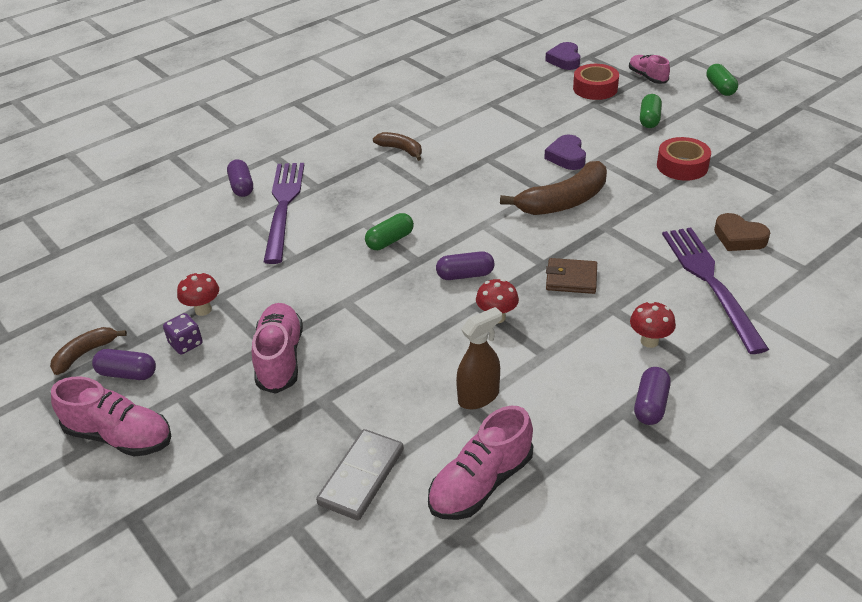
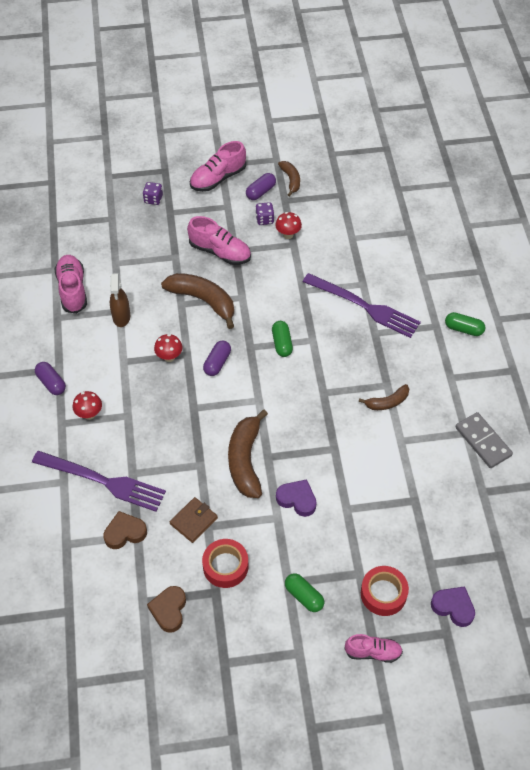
camera: 120 degrees right, 15 degrees up
purple capsule [227,159,253,197] -> none
grey domino [316,429,404,520] -> grey domino moved to [456,412,513,468]
brown wallet [546,258,597,294] -> brown wallet moved to [170,497,218,543]
green capsule [707,64,738,96] -> green capsule moved to [445,312,485,336]
none -> purple dice [143,182,163,205]
none -> brown heart [147,586,186,633]
none -> brown banana [161,273,234,329]

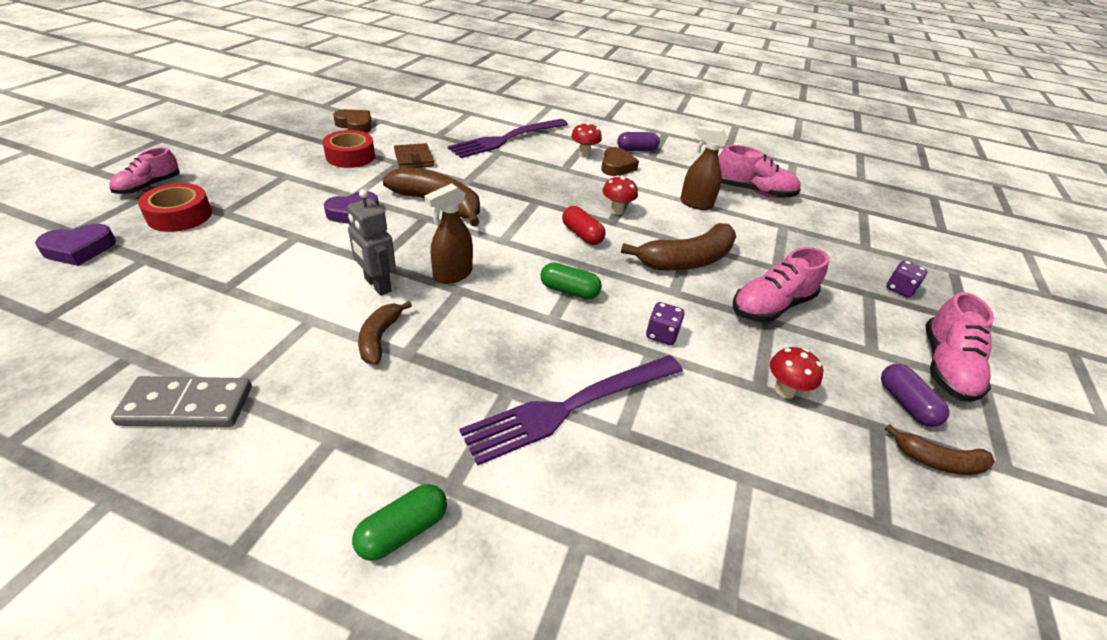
camera: 115 degrees right, 15 degrees down
brown heart [103,511,147,549] -> brown heart moved to [601,147,639,176]
pink shoe [190,141,246,192] -> pink shoe turned 150 degrees counterclockwise [925,292,994,402]
purple capsule [203,341,231,376] -> red capsule [562,206,606,245]
purple dice [255,202,274,225] -> purple dice moved to [646,302,685,345]
green capsule [285,573,324,612] -> none
none -> grey robot [347,189,396,296]
none -> brown spray bottle [424,183,473,284]

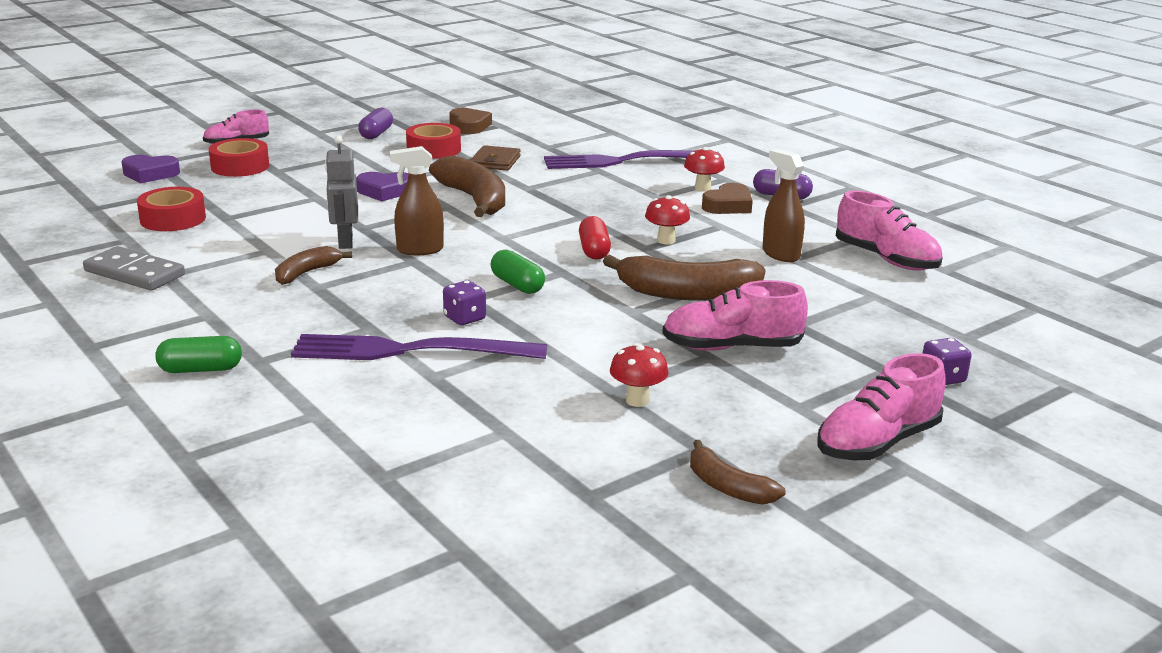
camera: 35 degrees right, 15 degrees down
purple dice [646,302,685,345] -> purple dice moved to [443,280,486,325]
purple capsule [881,364,950,427] -> purple capsule moved to [358,108,393,139]
none -> red tape [137,187,206,231]

